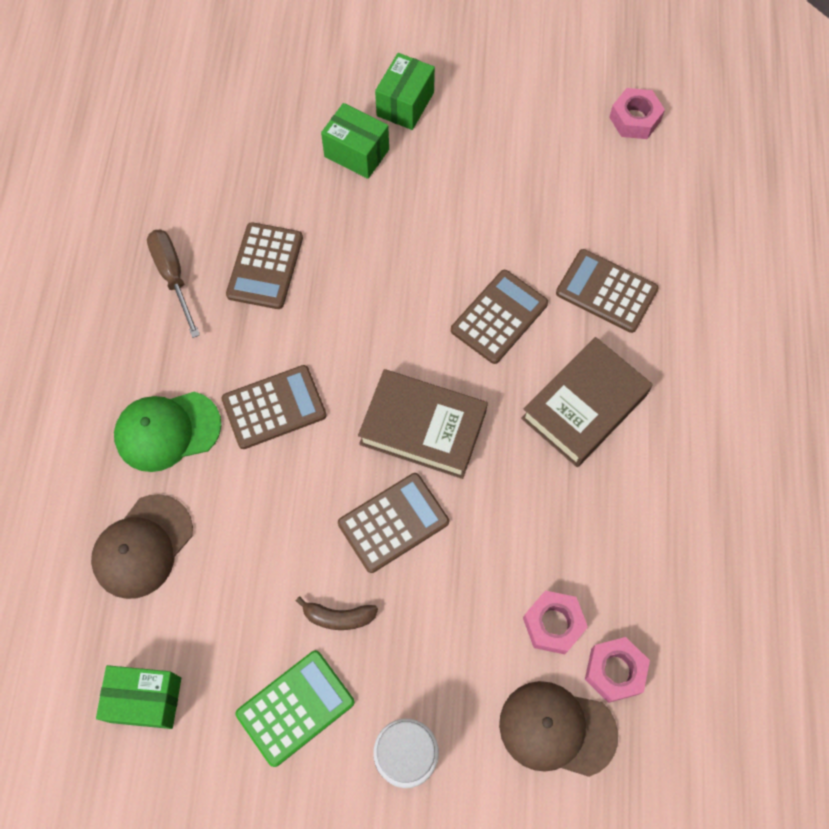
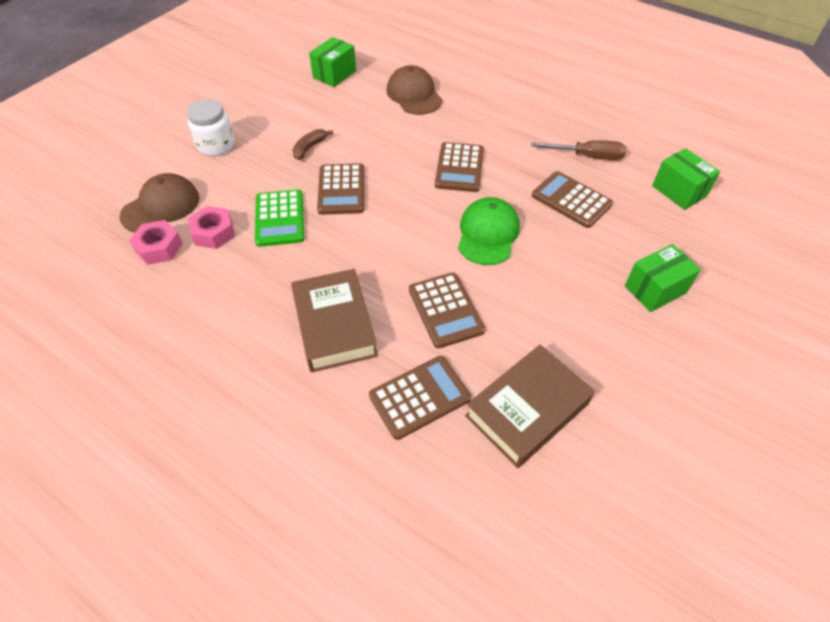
camera: 120 degrees right, 15 degrees down
green cap [114,392,221,472] -> green cap moved to [458,197,520,265]
green calculator [236,650,355,767] -> green calculator moved to [255,189,304,247]
brown book [358,369,488,479] -> brown book moved to [465,345,595,468]
green box [375,53,435,130] -> green box moved to [652,148,720,210]
pink nut [609,88,665,139] -> none

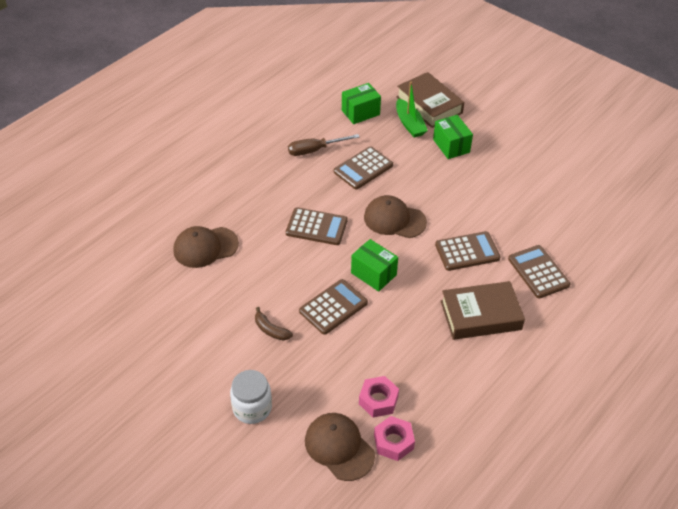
camera: 85 degrees left, 5 degrees down
green calculator [255,189,304,247] -> none
green box [309,37,356,87] -> green box moved to [351,239,398,291]
brown calculator [317,163,364,215] -> brown calculator turned 45 degrees counterclockwise [299,279,368,335]
green cap [458,197,520,265] -> brown cap [364,195,427,238]
brown book [465,345,595,468] -> brown book moved to [396,72,464,128]
brown screwdriver [532,140,626,160] -> brown screwdriver turned 120 degrees counterclockwise [288,134,359,156]
none -> green boat [396,82,428,137]

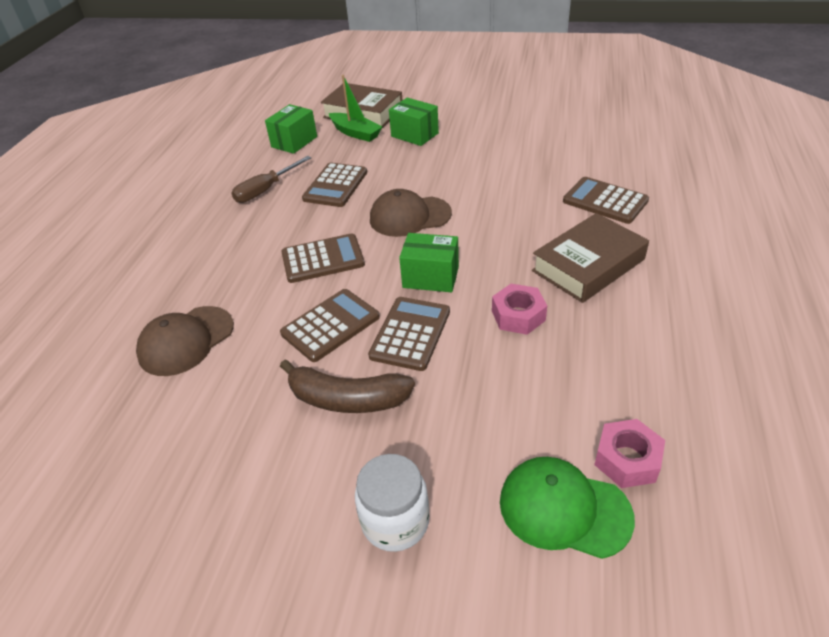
camera: 25 degrees left, 5 degrees down
brown banana [255,307,293,341] -> brown banana [280,359,415,413], size x1.76
brown cap [305,413,375,481] -> green cap [500,457,635,559]
pink nut [359,376,399,417] -> pink nut moved to [492,284,547,335]
brown calculator [435,231,500,271] -> brown calculator moved to [280,289,380,362]

